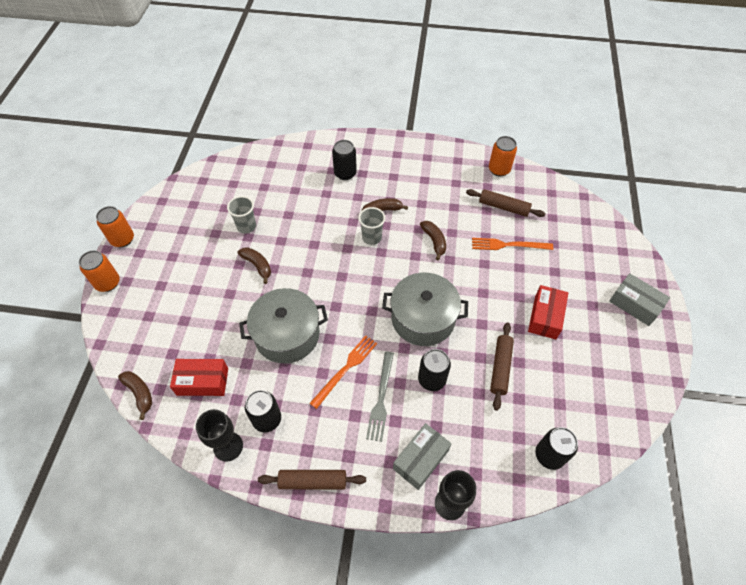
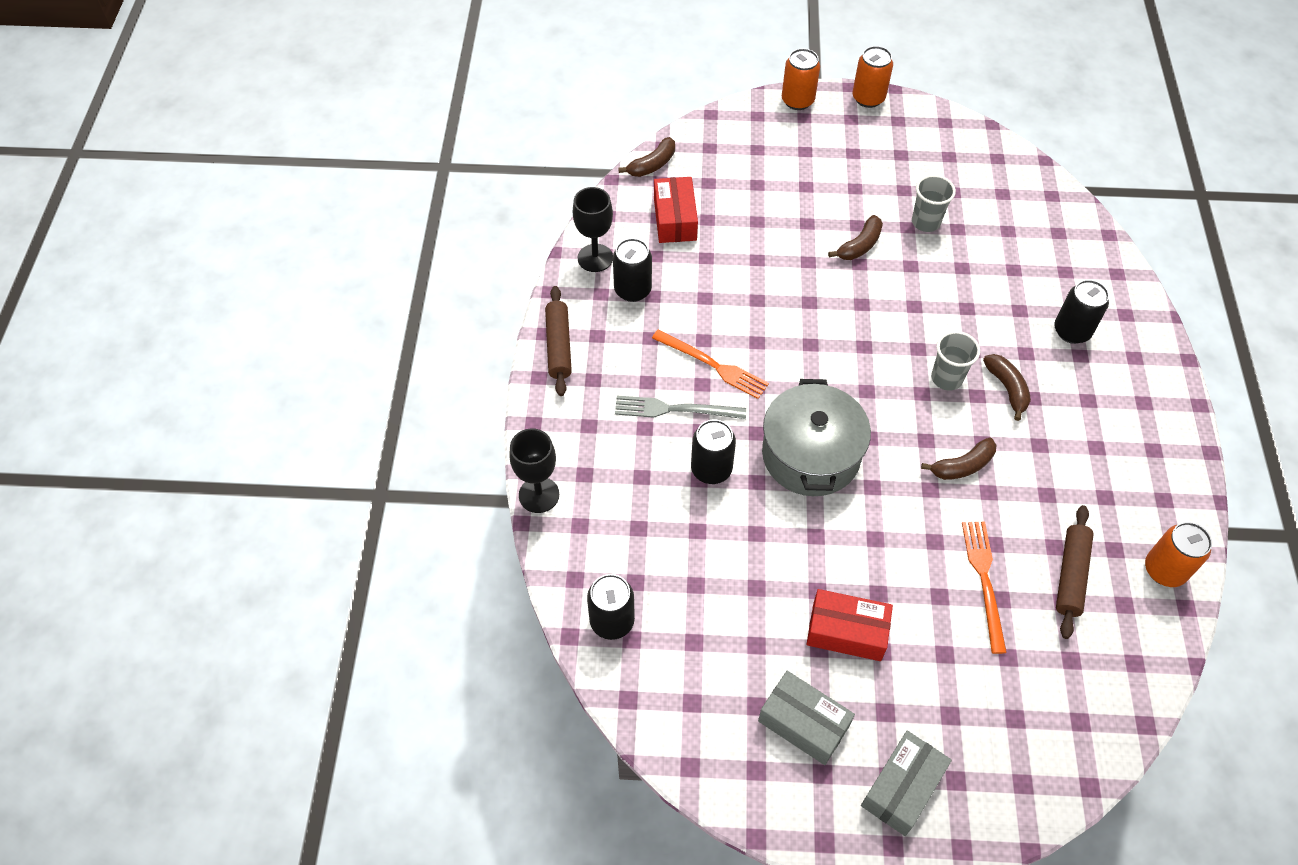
camera: 85 degrees right, 0 degrees up
grey pot [239,288,328,363] -> none
grey box [393,423,452,490] -> grey box moved to [758,671,855,765]
brown rolling pin [490,322,514,411] -> none

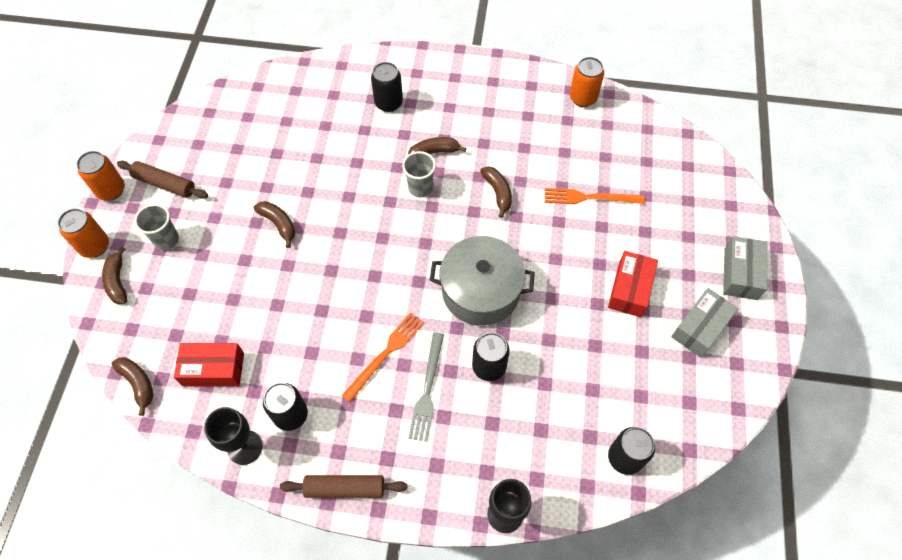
camera: 85 degrees left, 5 degrees up
grey box [861,731,952,836] -> grey box turned 60 degrees clockwise [723,236,767,300]
grey cup [912,175,956,232] -> grey cup moved to [134,204,179,250]
brown rolling pin [1056,505,1094,639] -> brown rolling pin moved to [117,161,208,199]
none -> brown banana [102,247,127,305]

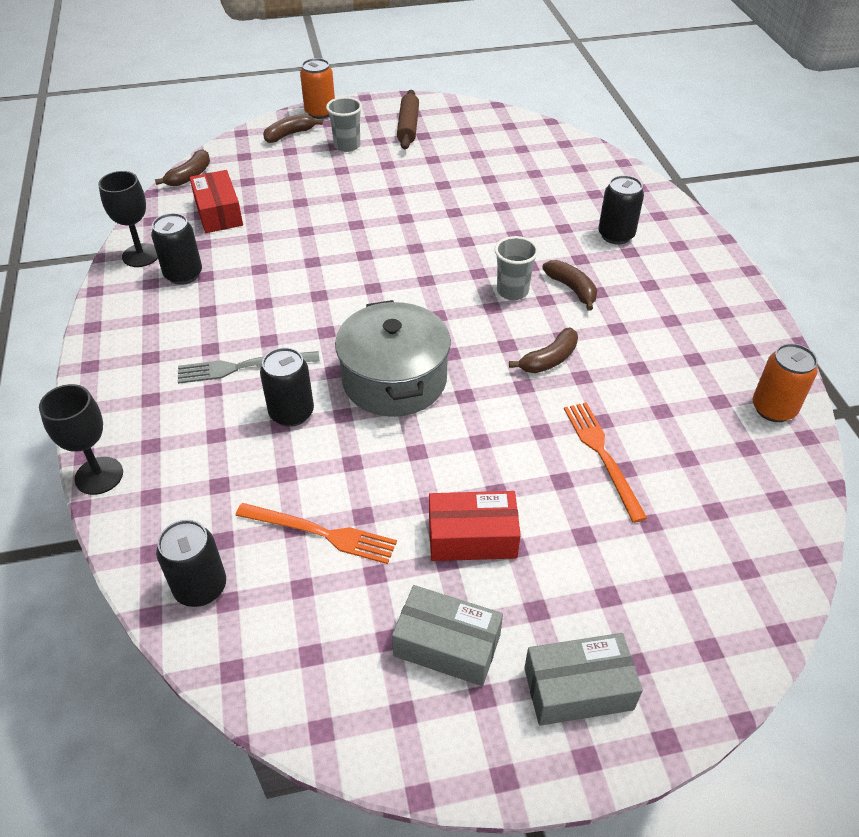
camera: 70 degrees right, 15 degrees down
orange can [77,151,125,201] -> none
brown banana [253,201,295,248] -> none
brown rolling pin [280,475,407,498] -> none
orange fork [342,312,424,402] -> orange fork moved to [235,503,397,564]

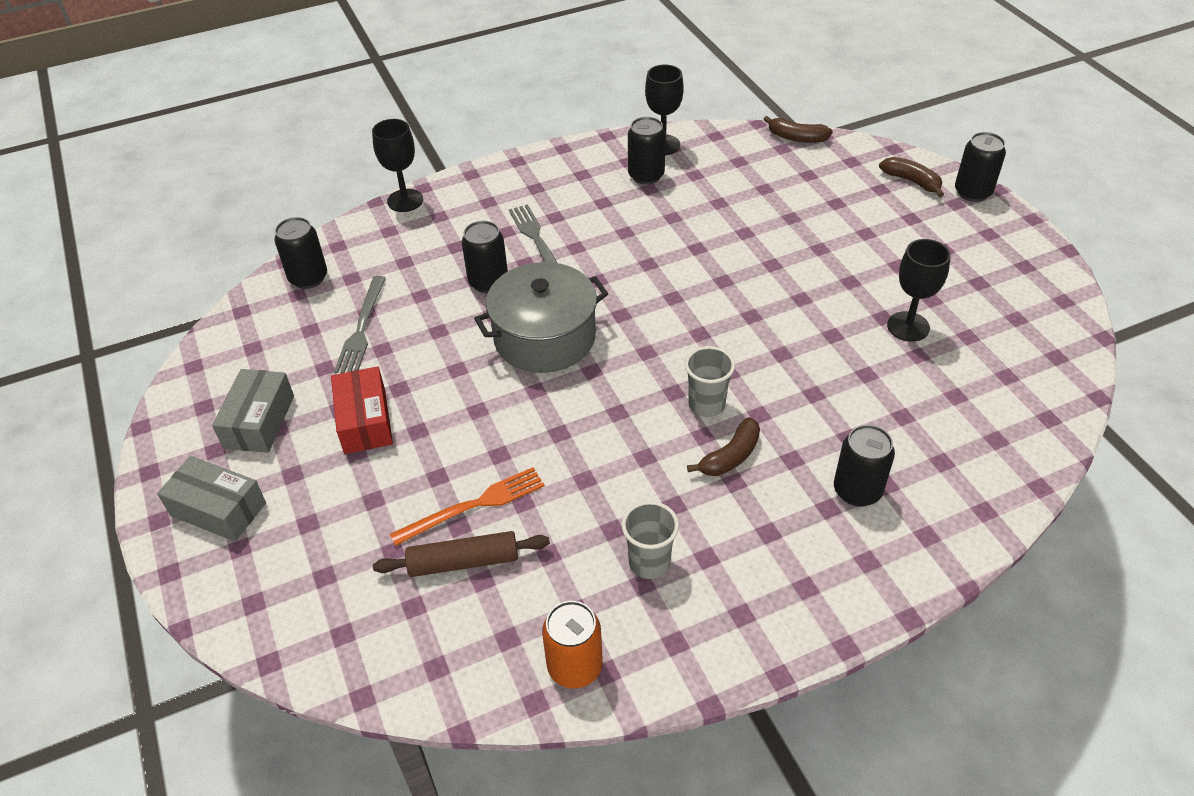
camera: 80 degrees right, 0 degrees up
red box [190,170,243,233] -> none
orange fork [235,503,397,564] -> grey fork [334,276,386,373]
orange can [300,58,335,119] -> black can [955,132,1006,202]
grey cup [326,97,362,152] -> grey cup moved to [622,501,679,579]
brown rolling pin [397,90,419,149] -> brown rolling pin moved to [373,531,550,577]
brown banana [509,328,578,373] -> none
grey box [524,633,643,726] -> grey box turned 45 degrees counterclockwise [157,456,266,542]
none -> black goblet [887,239,951,342]

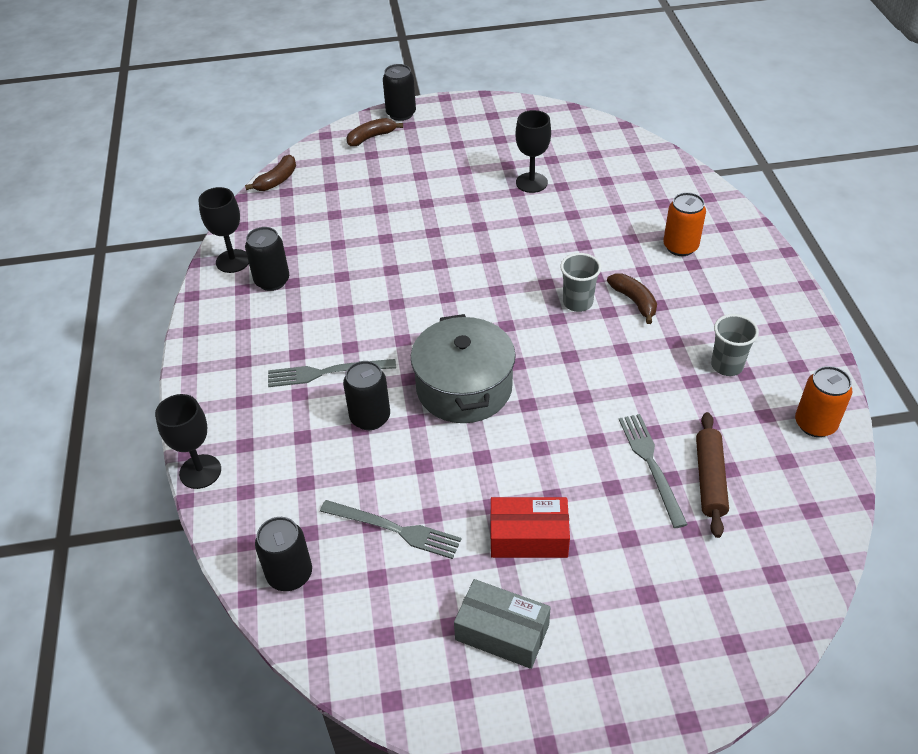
camera: 75 degrees left, 0 degrees up
grey box [157,456,266,542] -> none
orange fork [390,467,545,546] -> grey fork [619,414,688,528]
black can [834,425,895,507] -> orange can [663,192,706,256]

